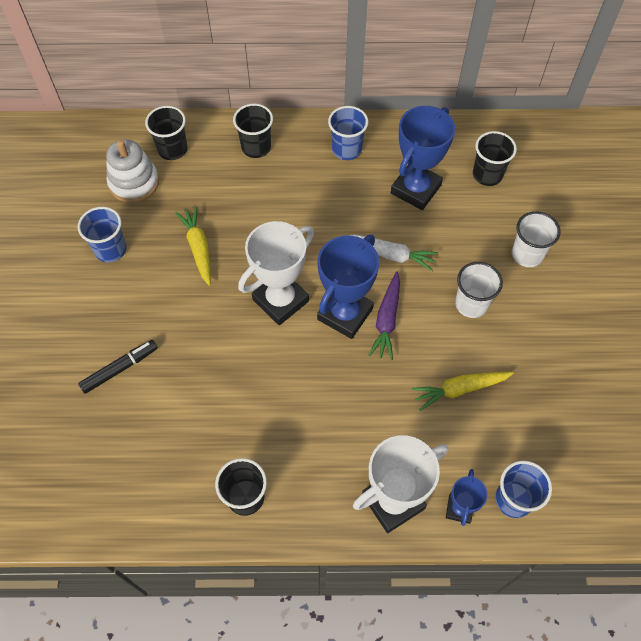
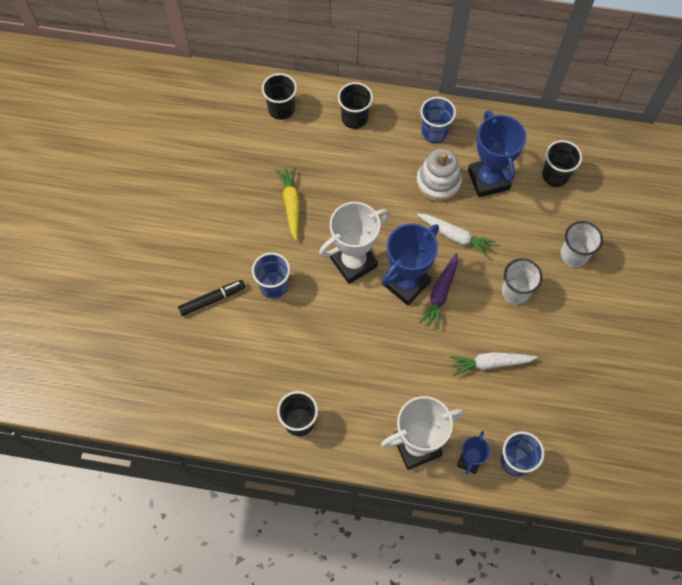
camera: 10 degrees right, 5 degrees up
blue cup [78,207,127,262] -> blue cup moved to [252,252,290,299]
white stacking toy [106,139,159,203] -> white stacking toy moved to [416,148,462,202]
blue trophy [391,106,455,210] -> blue trophy turned 60 degrees counterclockwise [468,110,526,197]
yellow carrot [412,372,514,411] -> white carrot [450,352,538,376]

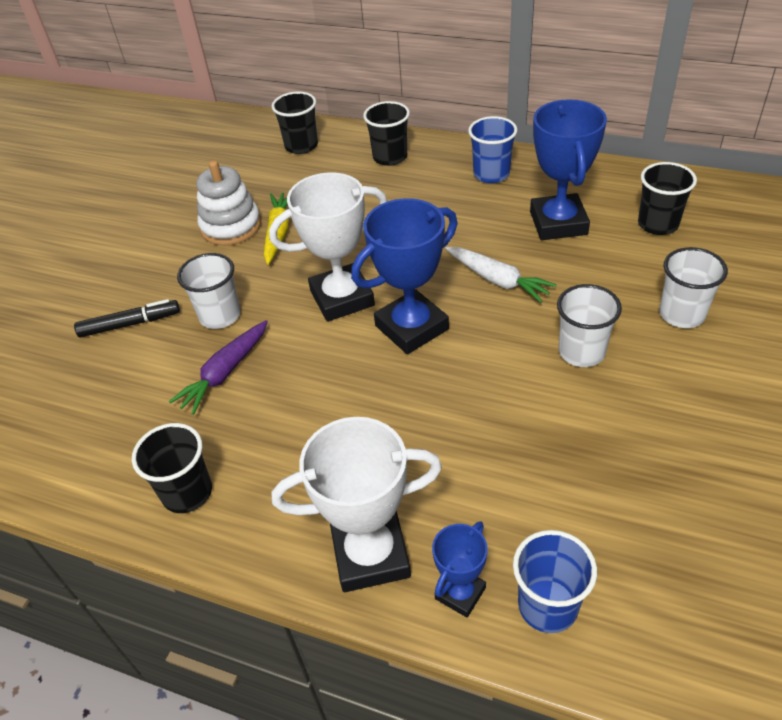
camera: 15 degrees right, 20 degrees down
blue cup [252,252,290,299] -> white cup [177,253,241,329]
white stacking toy [416,148,462,202] -> white stacking toy moved to [197,160,261,246]
purple carrot [419,253,458,330] -> purple carrot moved to [169,320,268,415]
white carrot [450,352,538,376] -> none

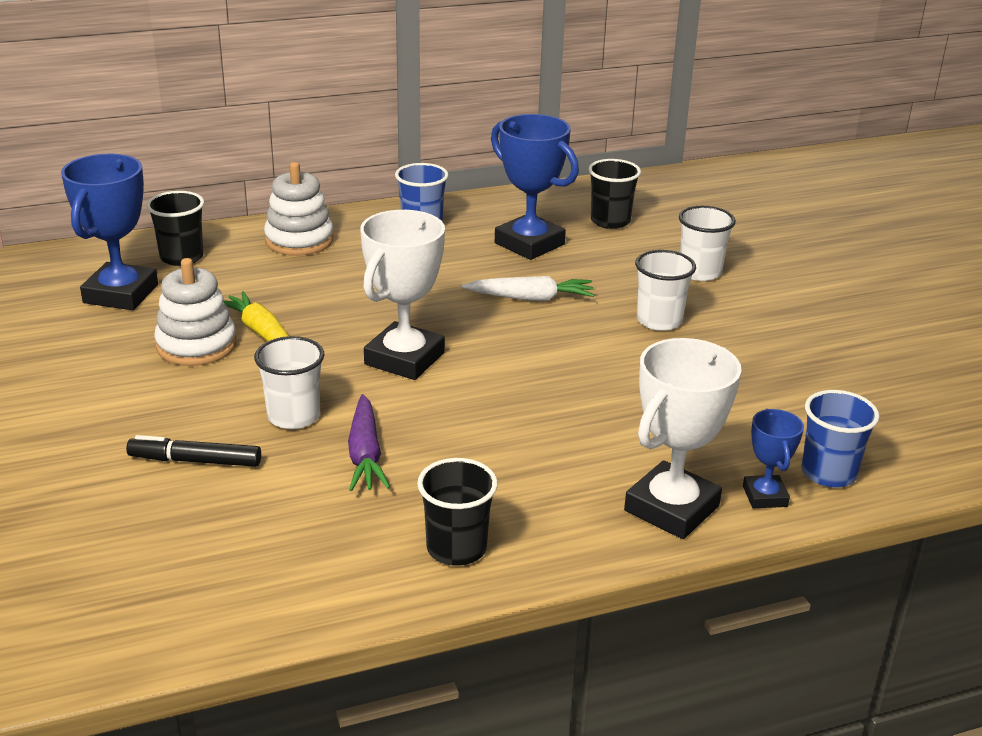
camera: 45 degrees left, 15 degrees down
black marker [74,299,180,338] -> black marker turned 120 degrees counterclockwise [126,435,261,467]
blue trophy [351,198,458,354] -> blue trophy moved to [61,154,158,310]
black cup [363,101,410,166] -> white stacking toy [264,162,334,256]

